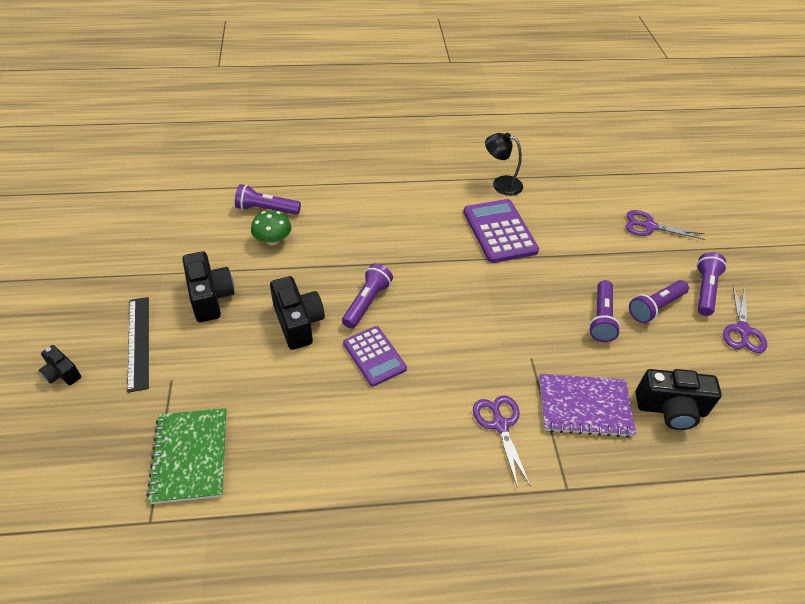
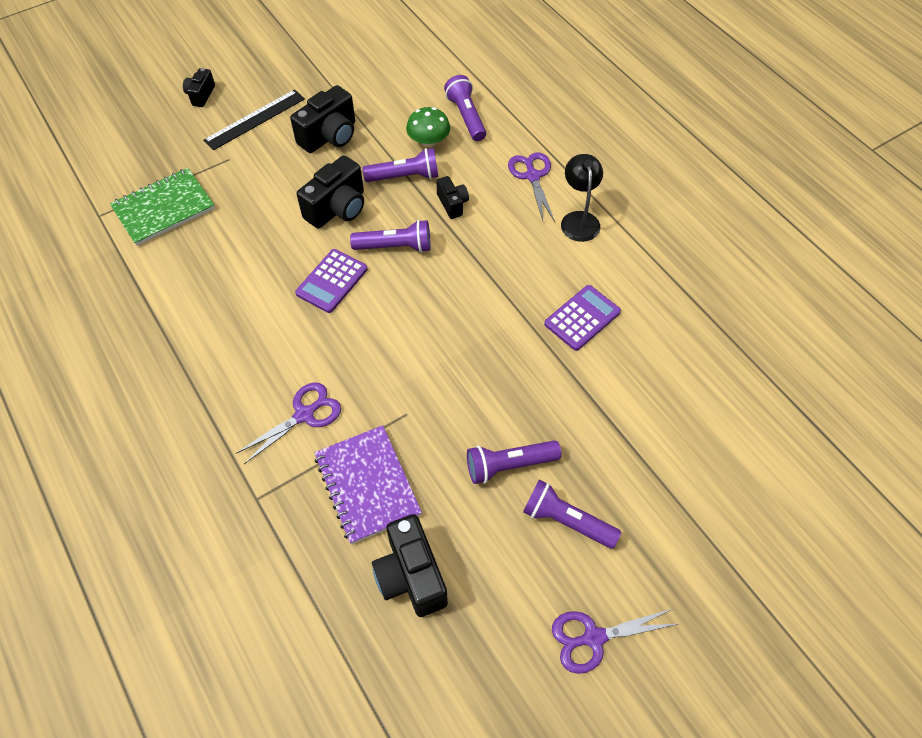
camera: 65 degrees right, 10 degrees up
purple calculator [463,199,539,263] -> purple calculator [544,285,621,351], size x0.66
black lamp [485,133,523,196] -> black lamp moved to [561,154,603,242]
purple scissors [625,210,705,240] -> purple scissors moved to [508,152,555,222]
purple flashlight [697,252,727,316] -> purple flashlight moved to [362,148,439,182]
none -> black camera [436,176,469,219]

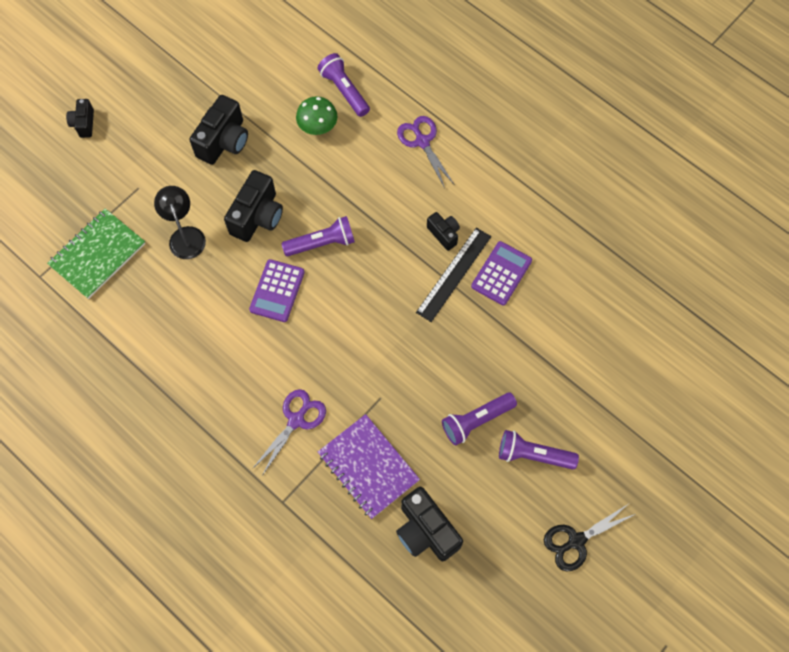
camera: 15 degrees left, 10 degrees up
black ruler [203,90,305,151] -> black ruler moved to [416,228,491,322]
purple flashlight [362,148,439,182] -> none
black camera [436,176,469,219] -> black camera moved to [427,212,460,251]
purple scissors [552,609,678,674] -> black scissors [544,504,635,571]
black lamp [561,154,603,242] -> black lamp moved to [154,186,206,259]

